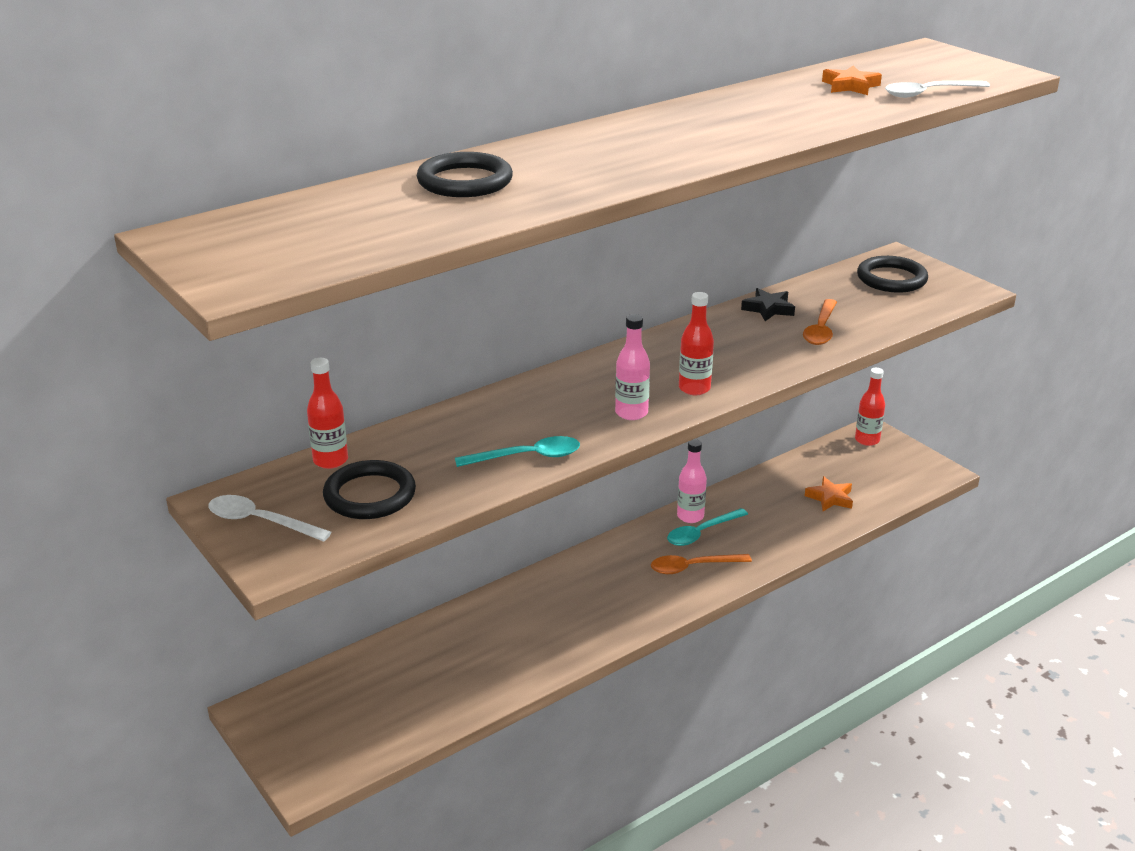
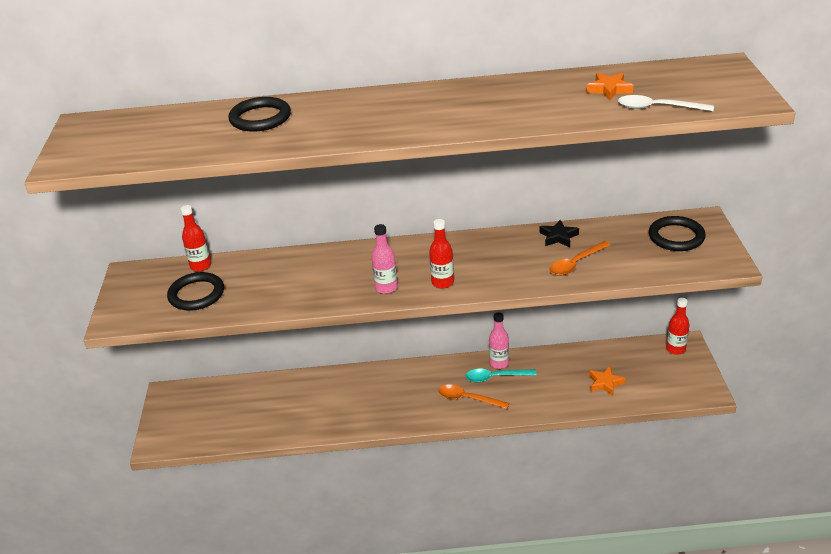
camera: 35 degrees right, 5 degrees up
white spoon [208,495,332,542] -> none
turquoise spoon [455,436,580,467] -> none

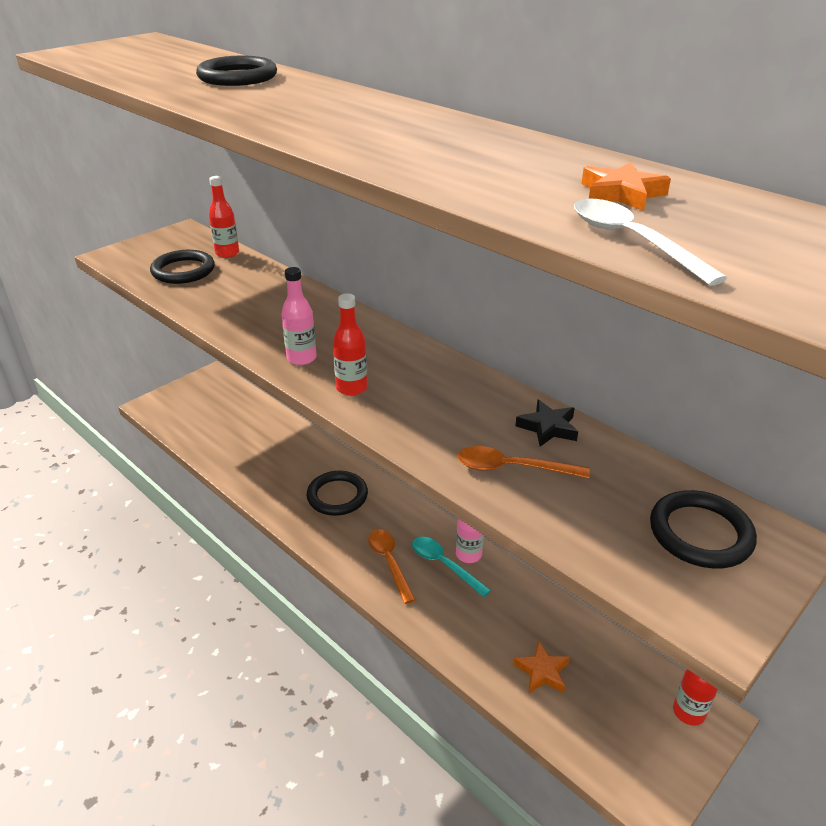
camera: 45 degrees right, 0 degrees up
none -> black ring [307,471,368,516]

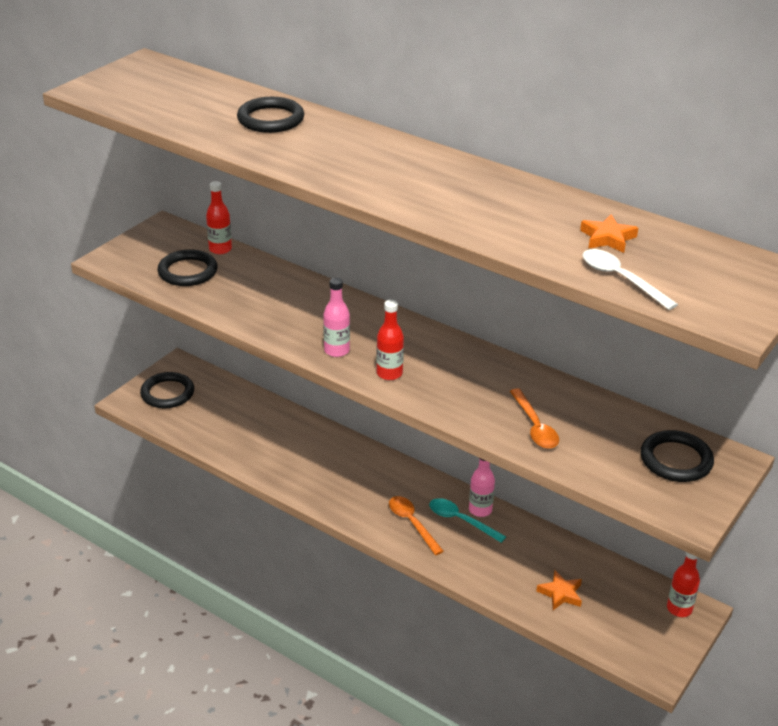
camera: 10 degrees left, 0 degrees up
black ring [307,471,368,516] -> black ring moved to [140,372,194,408]
orange spoon [457,446,590,478] -> orange spoon turned 105 degrees counterclockwise [510,389,559,449]
black star [515,400,578,447] -> none

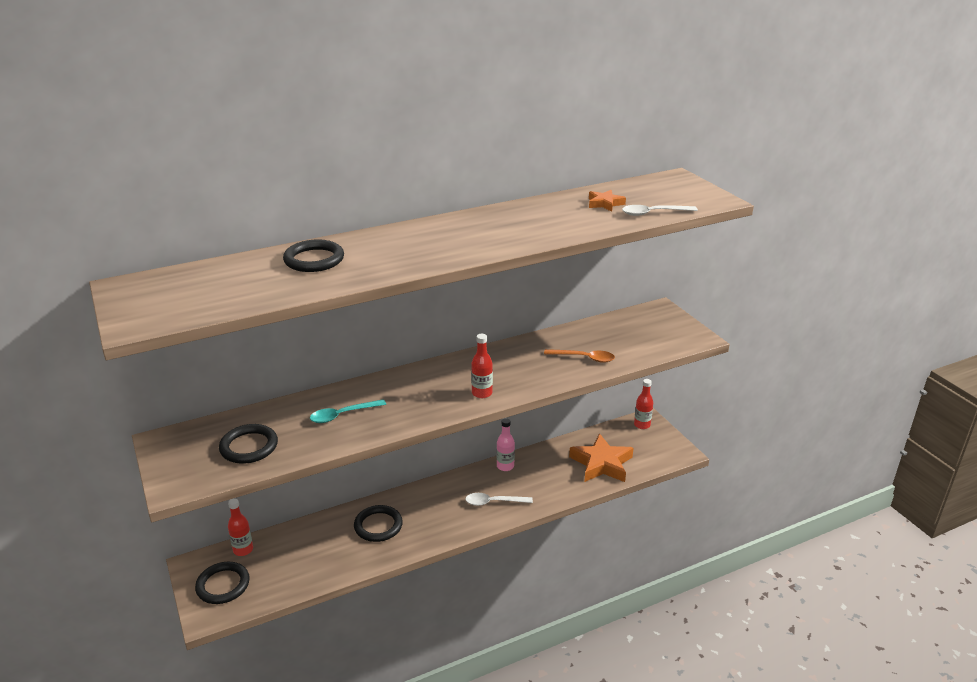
camera: 60 degrees left, 5 degrees down
red bottle [206,181,232,254] -> red bottle moved to [228,499,253,556]
pink bottle [323,278,350,357] -> none
orange spoon [389,496,444,555] -> white spoon [465,493,533,506]
turquoise spoon [429,498,506,543] -> turquoise spoon moved to [310,399,386,423]
orange star [536,571,582,610] -> orange star [569,433,634,482], size x1.98
black ring [641,430,714,482] -> black ring moved to [354,505,403,542]

